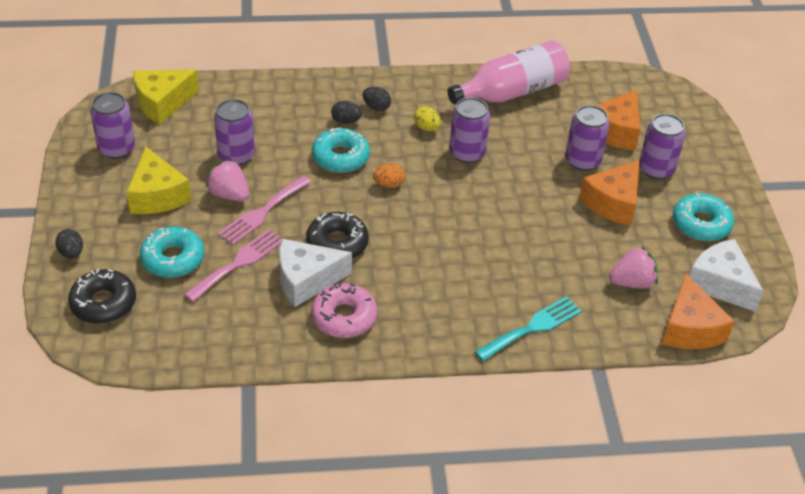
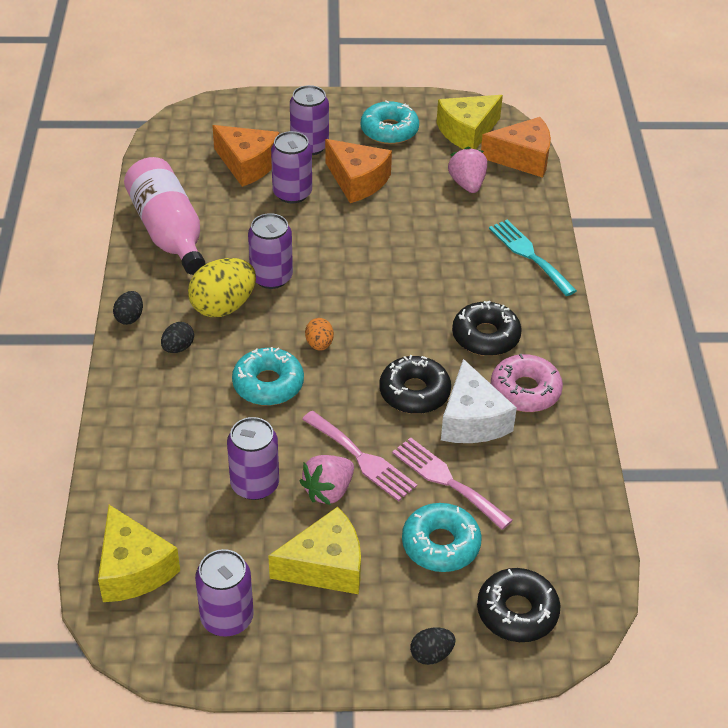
camera: 85 degrees left, 0 degrees up
black egg [331,101,362,124] -> black egg moved to [113,291,143,325]
yellow egg [414,106,441,131] -> yellow egg [188,258,256,317], size x1.95
white cheese [689,239,763,312] -> yellow cheese [436,95,503,149]
none -> black donut [452,300,522,356]

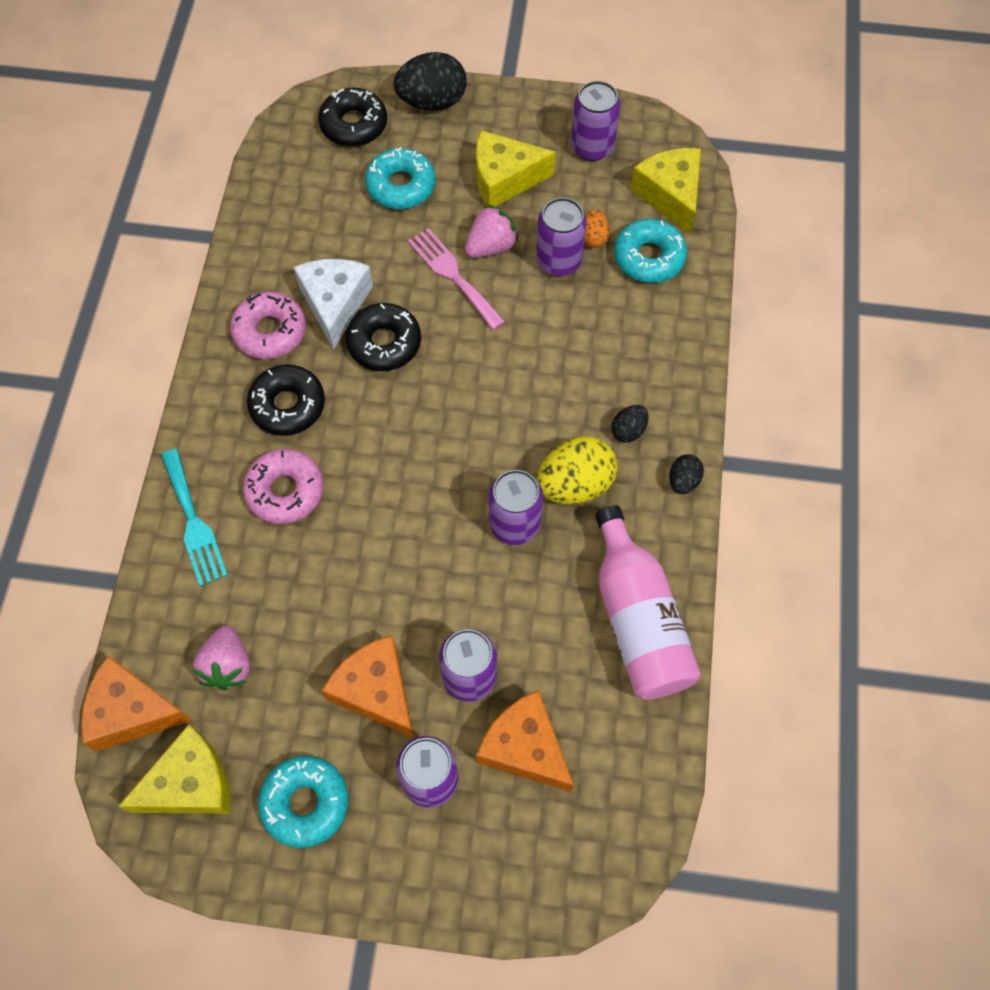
camera: 170 degrees left, 20 degrees up
turquoise donut [232,347,304,406] -> turquoise donut moved to [614,219,687,283]
orange egg [305,318,334,351] -> orange egg moved to [584,210,610,248]
pink fork [392,437,513,530] -> none
black egg [410,628,455,665] -> black egg [394,52,467,111], size x1.95
none -> pink donut [243,449,323,524]

